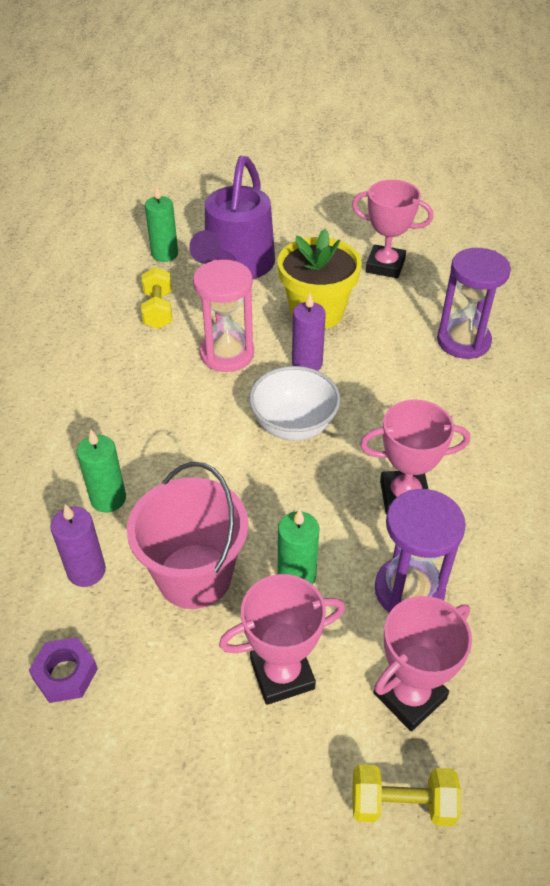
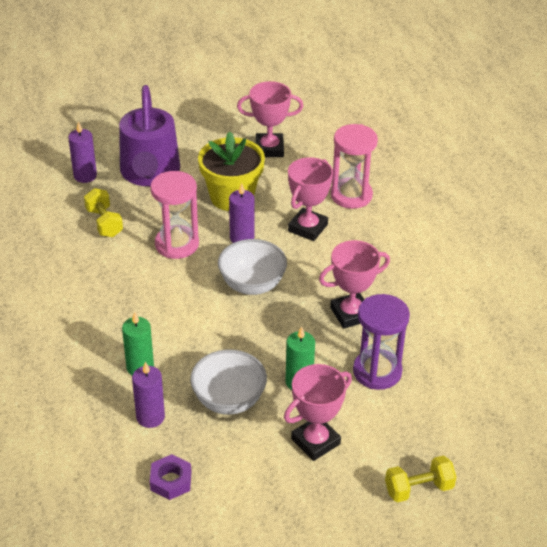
camera: 20 degrees left, 5 degrees down
pink bucket [127,462,248,609] -> white bowl [190,350,267,415]
green candle [145,184,178,262] -> purple candle [68,121,97,183]
pink trophy [373,596,472,731] -> pink trophy moved to [288,157,333,241]
purple hourglass [437,248,511,359] -> pink hourglass [331,124,378,209]

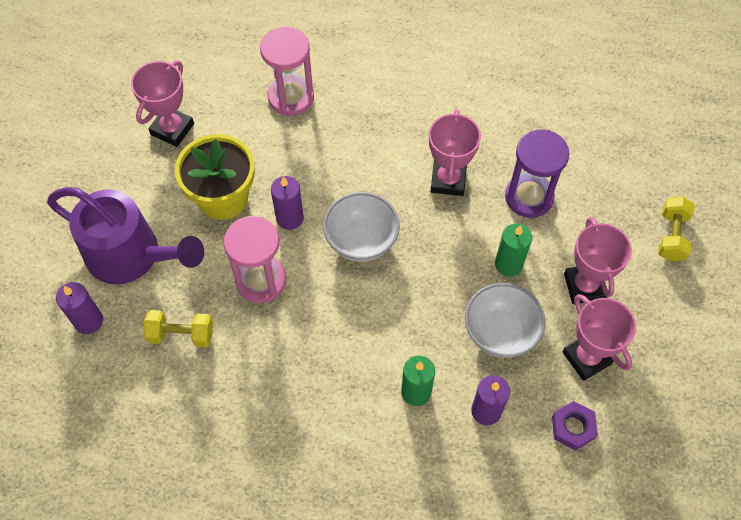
camera: 60 degrees left, 20 degrees up
pink trophy [288,157,333,241] -> pink trophy moved to [562,294,636,381]

